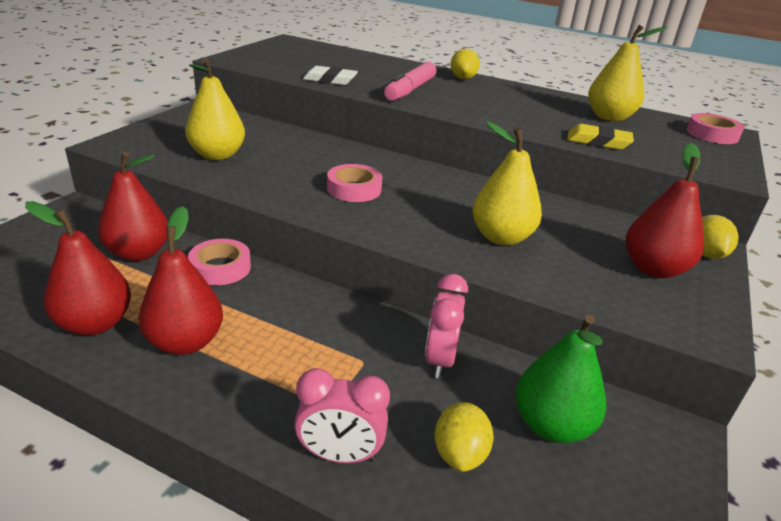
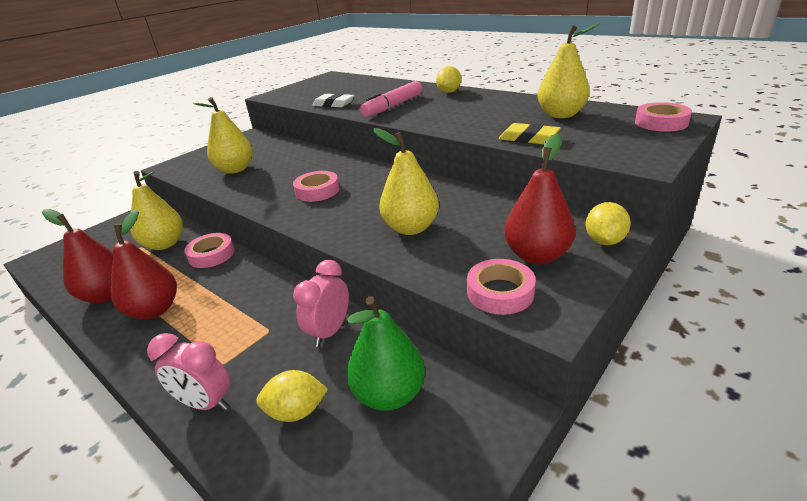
camera: 20 degrees right, 0 degrees up
red pear [98,152,168,261] -> yellow pear [130,171,183,250]
yellow lemon [435,402,494,472] -> yellow lemon turned 60 degrees clockwise [256,370,328,422]
none -> pink tape [467,259,536,315]

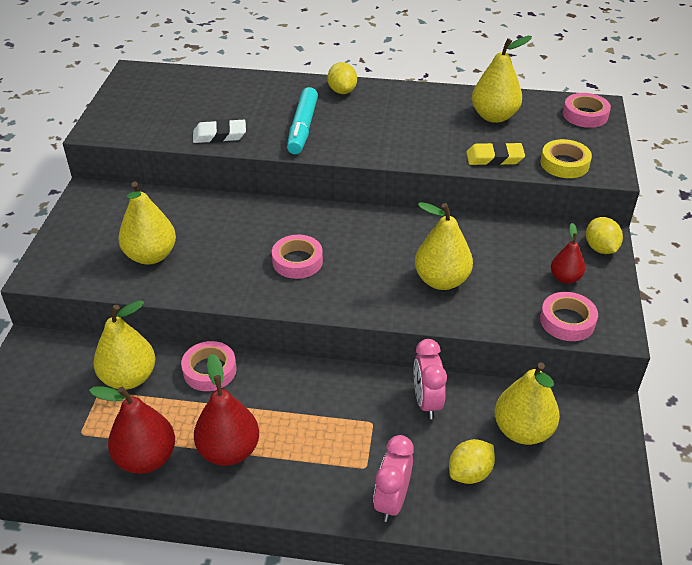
camera: 35 degrees left, 10 degrees up
pink clock [147,333,231,411] -> pink clock turned 120 degrees clockwise [373,435,414,522]
green pear [347,296,425,411] -> yellow pear [495,362,560,445]
pink marker [360,81,422,117] -> turquoise marker [287,87,318,154]
red pear [504,134,575,264] -> red pear [551,223,585,284], size x0.59
none -> yellow tape [541,139,592,178]

